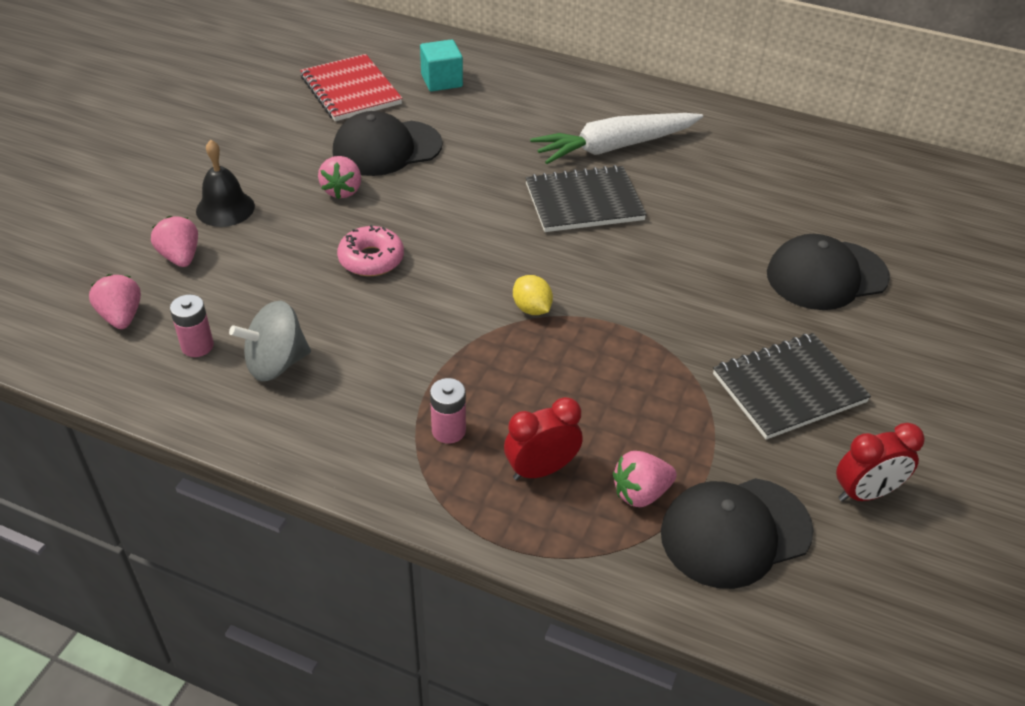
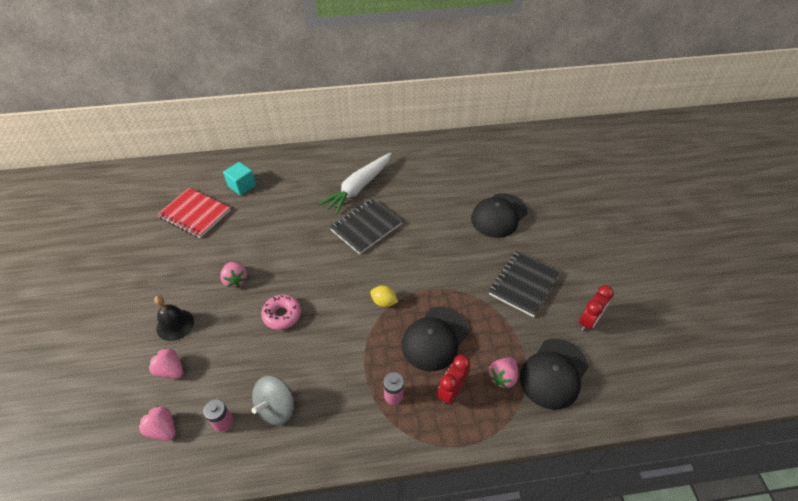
camera: 30 degrees left, 5 degrees up
black cap [333,111,443,176] -> black cap moved to [402,307,469,371]

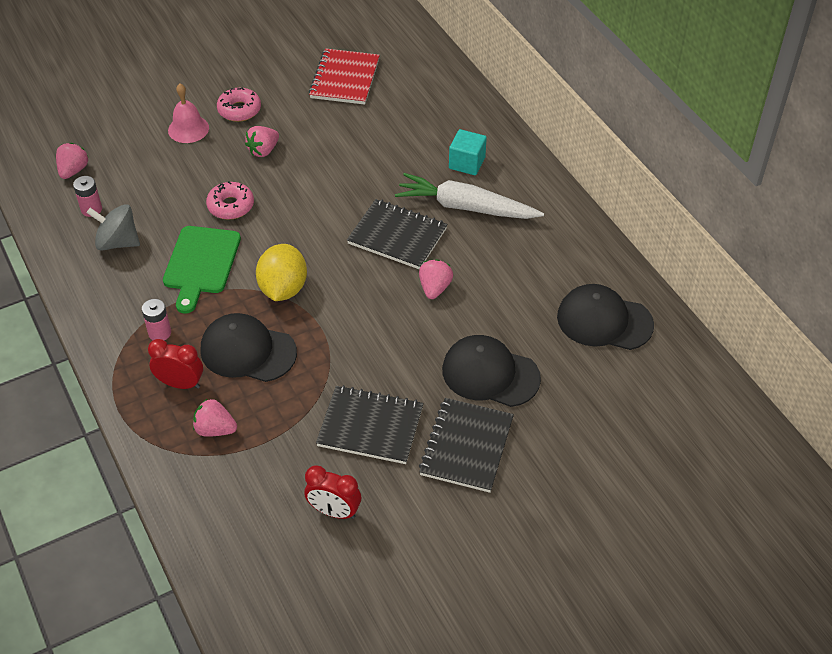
camera: 70 degrees right, 0 degrees up
pink strawberry [148,348,183,379] -> pink strawberry moved to [419,259,453,299]
black bell [154,296,194,341] -> pink bell [168,84,209,143]
turquoise cube [223,162,256,196] -> turquoise cube moved to [449,129,487,175]
yellow lemon [370,286,398,307] -> yellow lemon [256,244,307,301], size x1.83
black cap [520,339,589,410] -> black cap moved to [557,284,654,350]
none -> green cutting board [163,226,241,313]
none -> pink donut [217,88,261,122]
none -> black notebook [419,398,514,493]

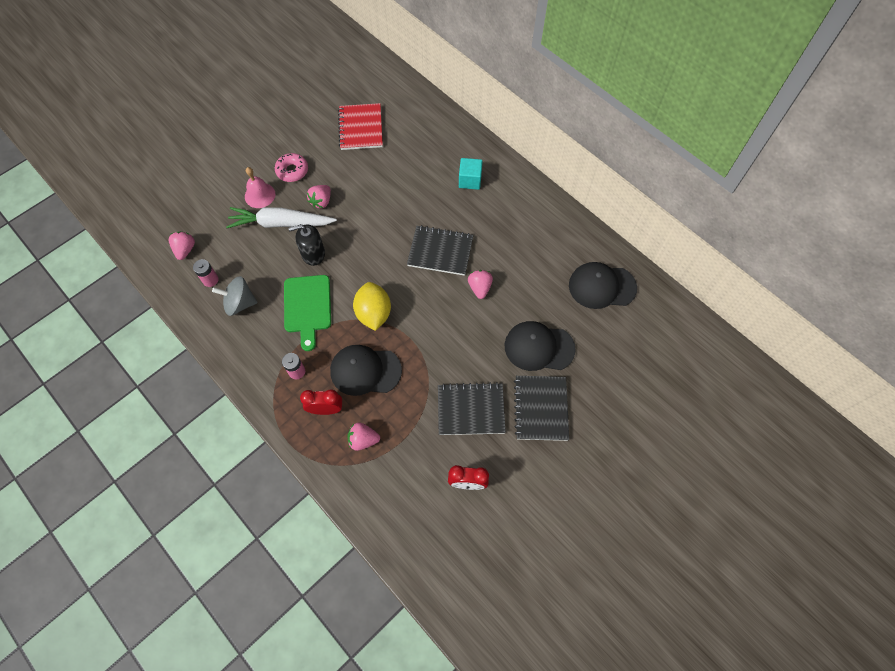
camera: 15 degrees left, 15 degrees up
pink donut [206,181,254,220] -> black soap dispenser [288,224,325,266]
white carrot [395,173,544,219] -> white carrot moved to [226,207,337,228]

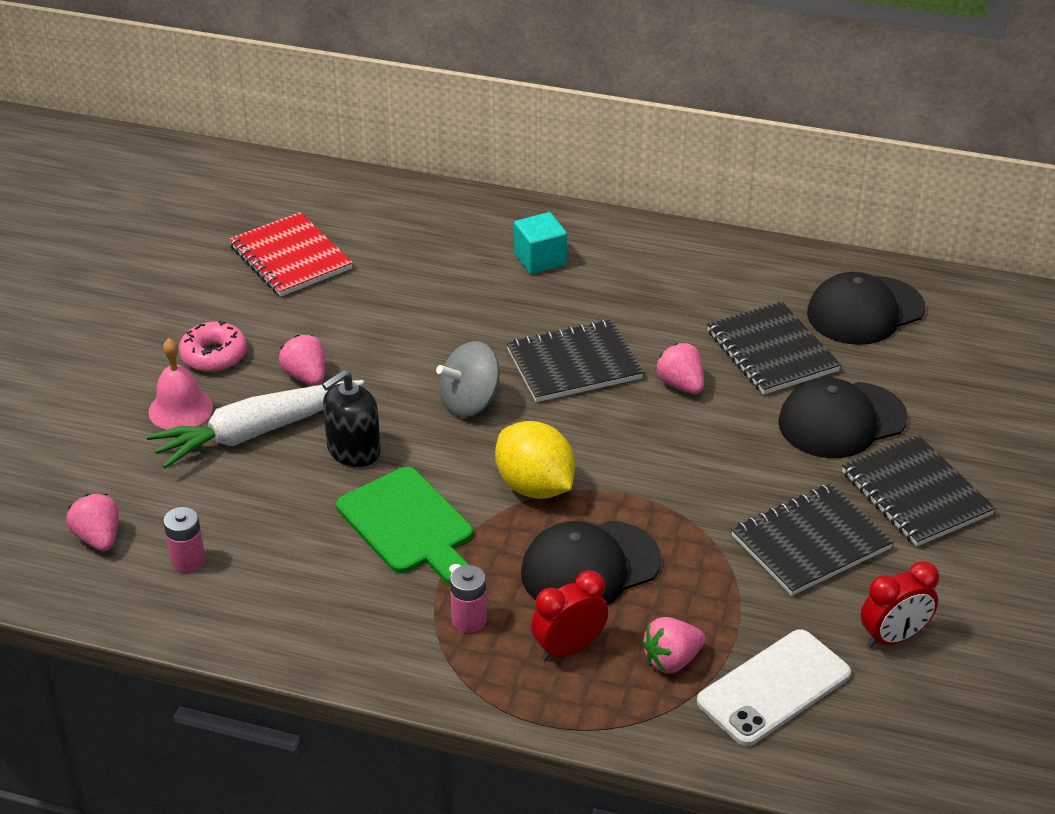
camera: 30 degrees left, 25 degrees down
grey spinning top [212,276,258,316] -> grey spinning top moved to [436,341,501,417]
pink strawberry [307,185,331,208] -> pink strawberry turned 150 degrees clockwise [279,335,325,385]
none -> white phone [697,629,851,746]
none -> black notebook [707,301,841,395]

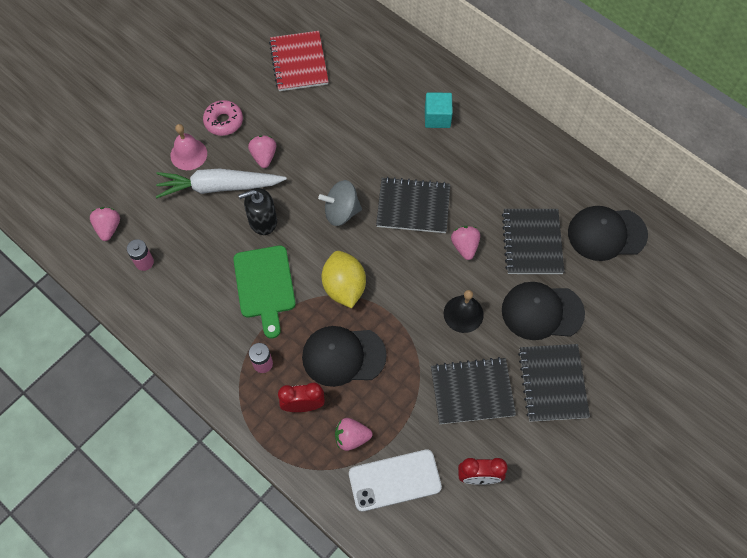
camera: 25 degrees right, 25 degrees up
none -> black bell [444,290,484,333]

